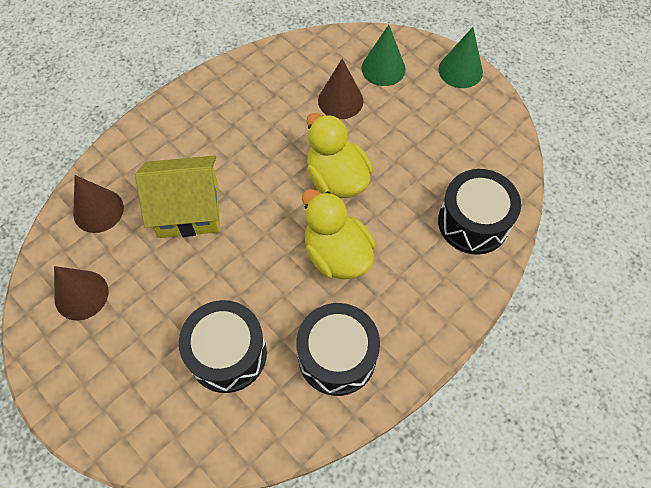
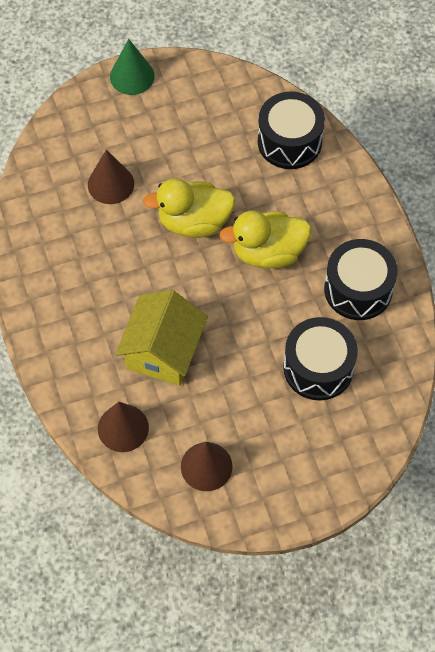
camera: 65 degrees left, 0 degrees up
green cone [361,25,406,86] -> none

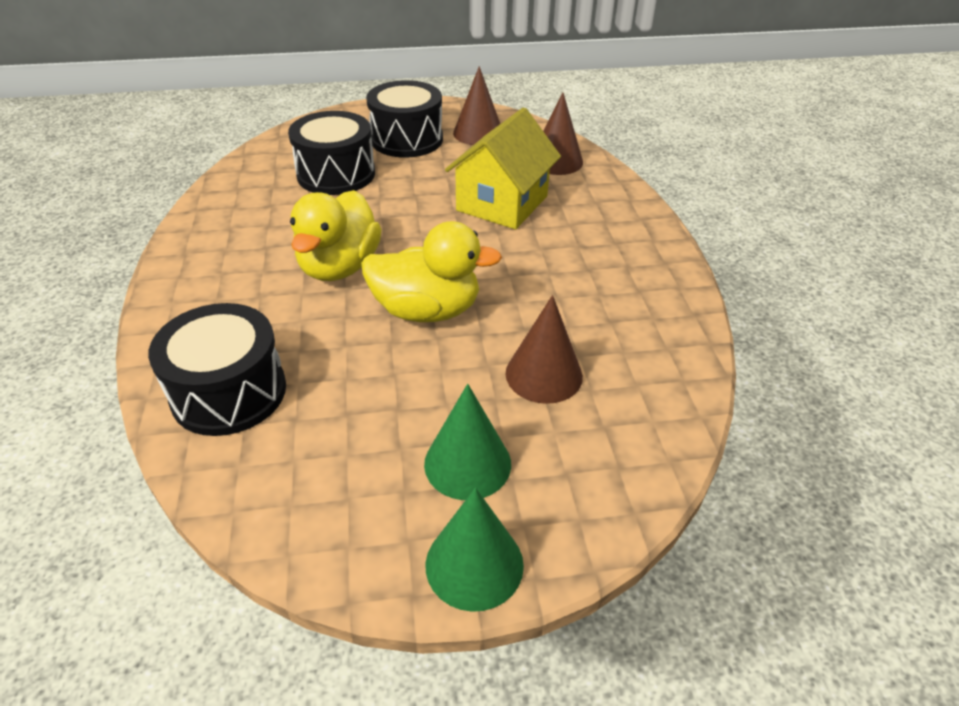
camera: 170 degrees left, 20 degrees down
yellow duck [220,211,311,269] -> yellow duck turned 105 degrees clockwise [290,190,381,281]
black drum [324,239,398,320] -> black drum moved to [366,80,443,158]
none -> green cone [424,384,511,500]

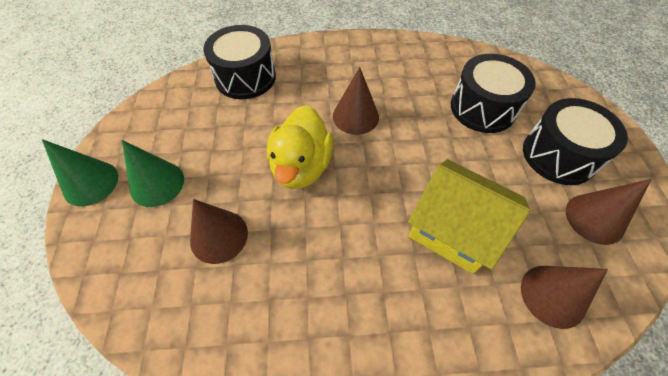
camera: 95 degrees right, 15 degrees up
yellow duck [290,190,381,281] -> brown cone [333,67,379,135]

